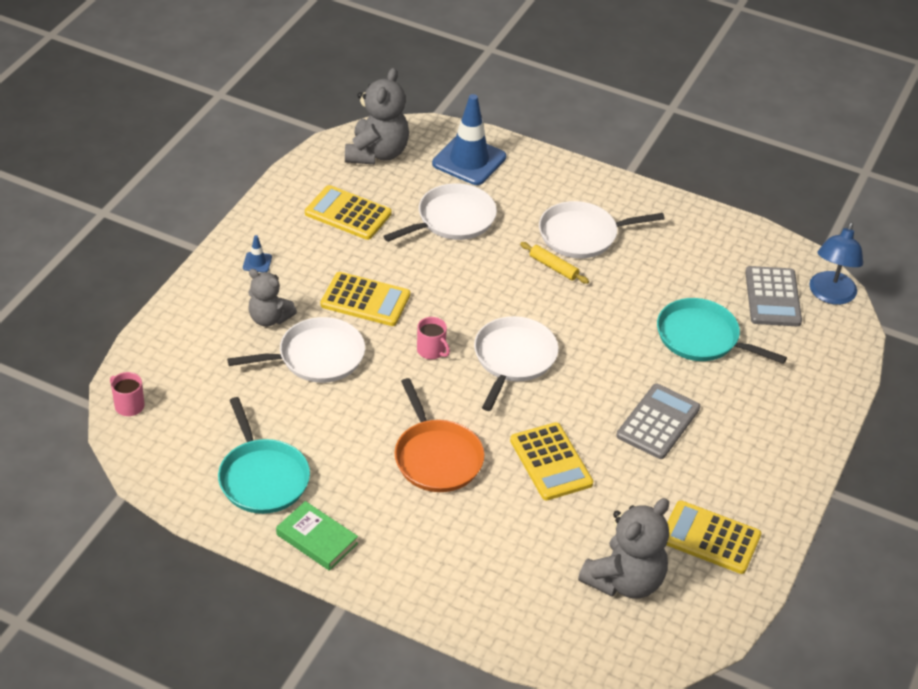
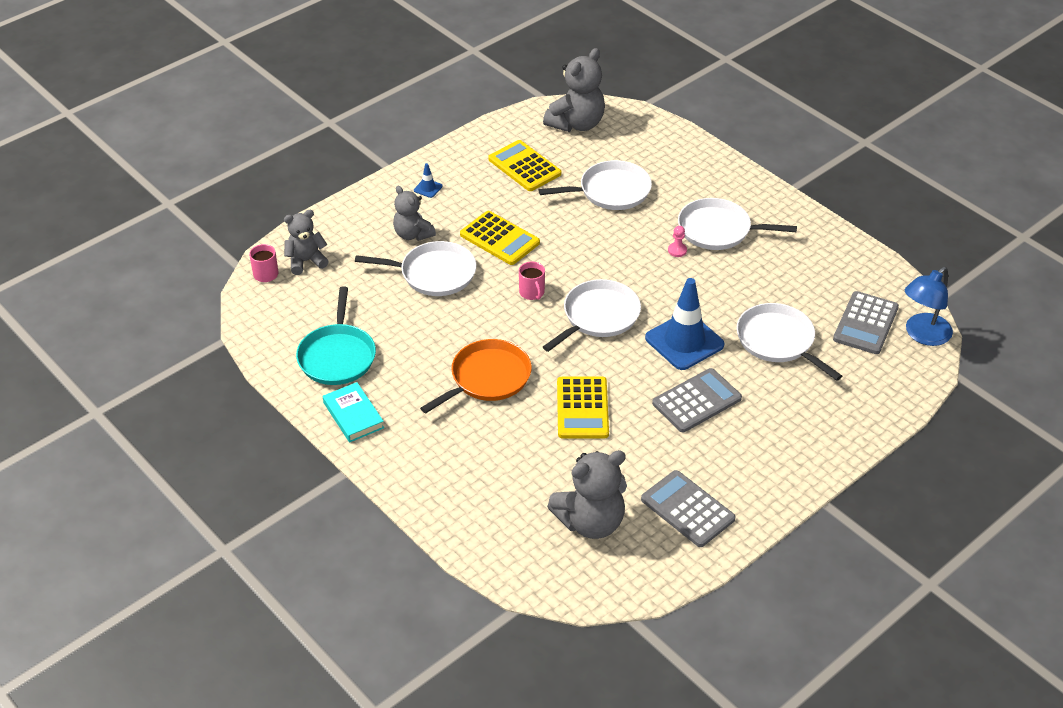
camera: 25 degrees right, 0 degrees up
green book [276,501,358,571] -> turquoise book [323,382,384,442]
orange pan [395,378,484,492] -> orange pan turned 135 degrees counterclockwise [420,339,532,414]
blue traffic cone [432,94,506,185] -> blue traffic cone moved to [645,278,724,370]
yellow rolling pin [520,242,589,284] -> pink pawn [668,226,687,257]
turquoise pan [657,298,787,364] -> white pan [737,303,842,381]
yellow calculator [666,500,761,574] -> grey calculator [641,470,736,547]
none -> grey teddy bear [284,210,329,275]

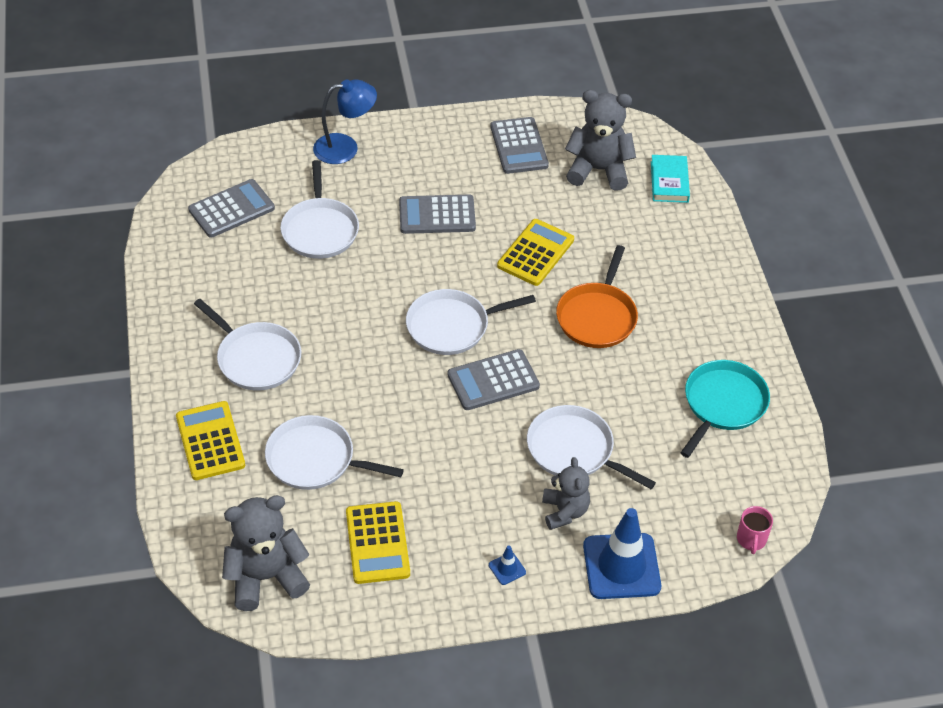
camera: 150 degrees left, 5 degrees up
grey teddy bear [284,210,329,275] -> none
turquoise book [323,382,384,442] -> turquoise book moved to [651,155,690,203]
orange pan [420,339,532,414] -> orange pan turned 60 degrees counterclockwise [556,245,638,348]
yellow calculator [460,211,540,265] -> yellow calculator moved to [176,401,245,480]
pink mug [519,262,545,300] -> grey calculator [448,349,540,410]
blue traffic cone [645,278,724,370] -> blue traffic cone moved to [583,508,661,599]
pink pawn [668,226,687,257] -> none
blue lamp [905,267,953,346] -> blue lamp moved to [313,80,377,164]

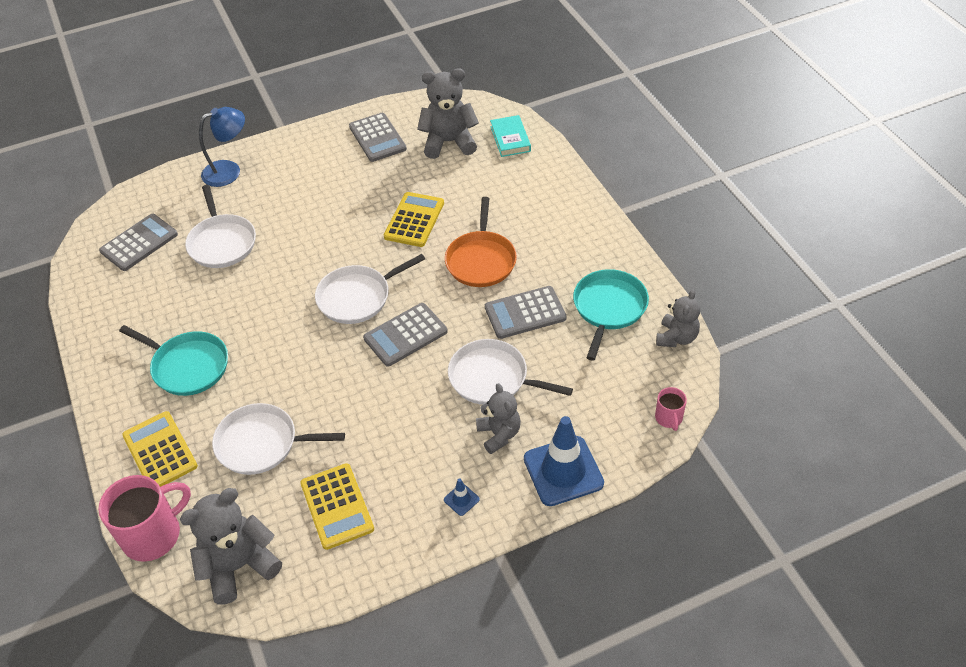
camera: 10 degrees left, 0 degrees up
white pan [194,299,301,390] -> turquoise pan [119,325,228,396]
grey calculator [399,195,476,234] -> grey calculator moved to [485,286,567,339]
none -> pink mug [98,475,191,562]
none -> grey teddy bear [656,290,700,347]

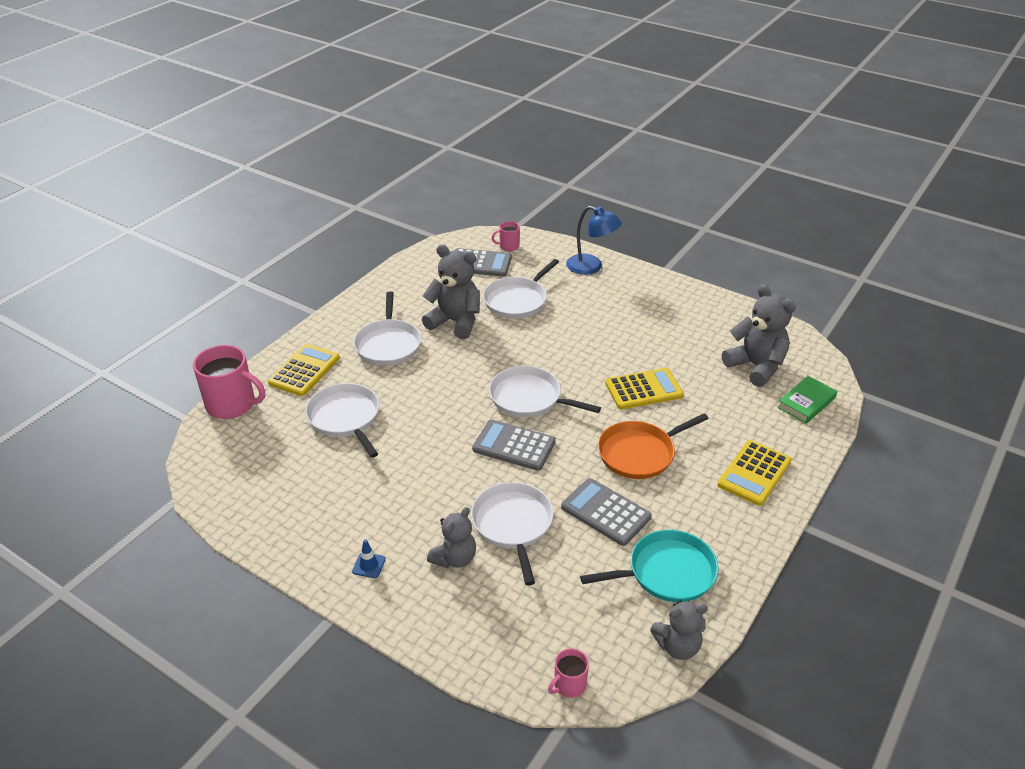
camera: 55 degrees right, 10 degrees down
turquoise pan [119,325,228,396] -> white pan [353,291,421,366]
grey teddy bear [180,488,282,605] -> grey teddy bear moved to [422,245,480,339]
yellow calculator [300,463,374,550] -> yellow calculator moved to [717,440,792,506]
grey calculator [349,113,407,162] -> none
turquoise book [490,115,531,157] -> green book [777,376,837,424]
blue traffic cone [524,416,604,506] -> none
none -> pink mug [492,221,520,251]

